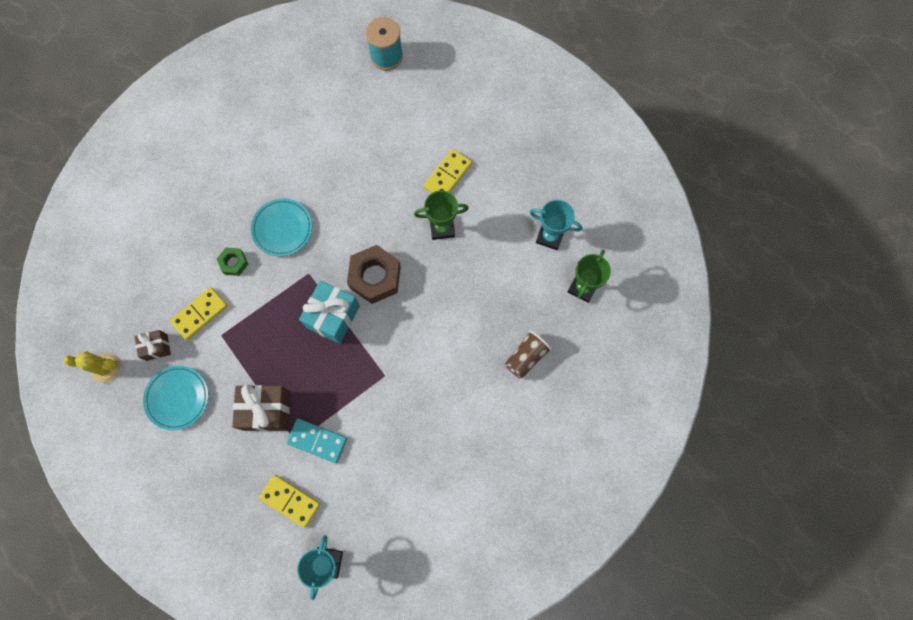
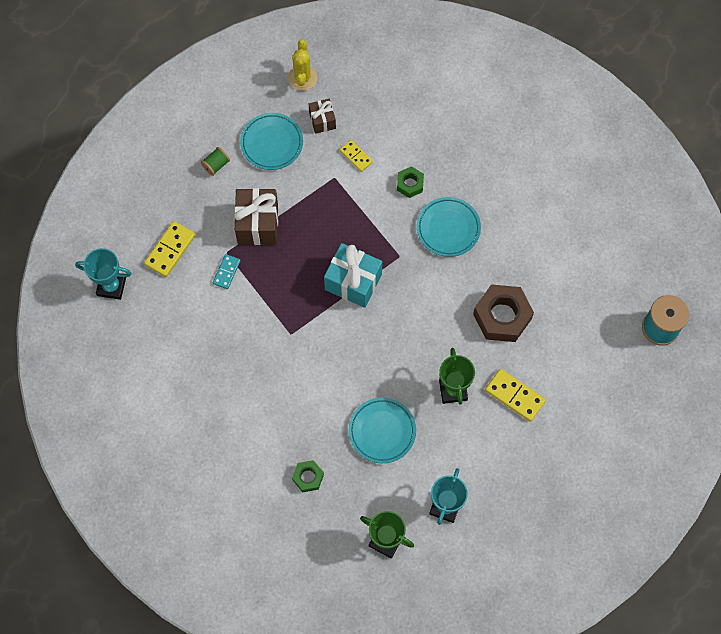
camera: 90 degrees right, 5 degrees down
yellow domino [170,287,228,340] -> yellow domino [340,140,373,172], size x0.62
turquoise domino [287,418,347,463] -> turquoise domino [213,254,241,289], size x0.62
brown nut [347,245,401,304] -> brown nut moved to [473,284,534,342]
brown cup [505,330,552,379] -> green nut [292,460,324,492]
none -> green spool [201,147,230,176]
none -> turquoise plate [349,398,416,463]

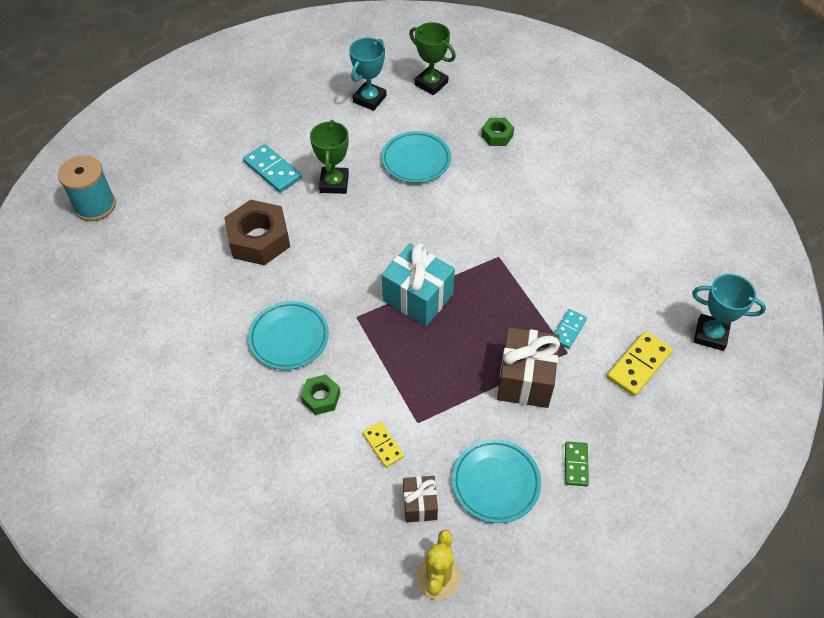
camera: 170 degrees left, 15 degrees down
green spool [201,147,230,176] -> green domino [565,441,589,486]
yellow domino [485,369,546,422] -> turquoise domino [243,144,302,193]

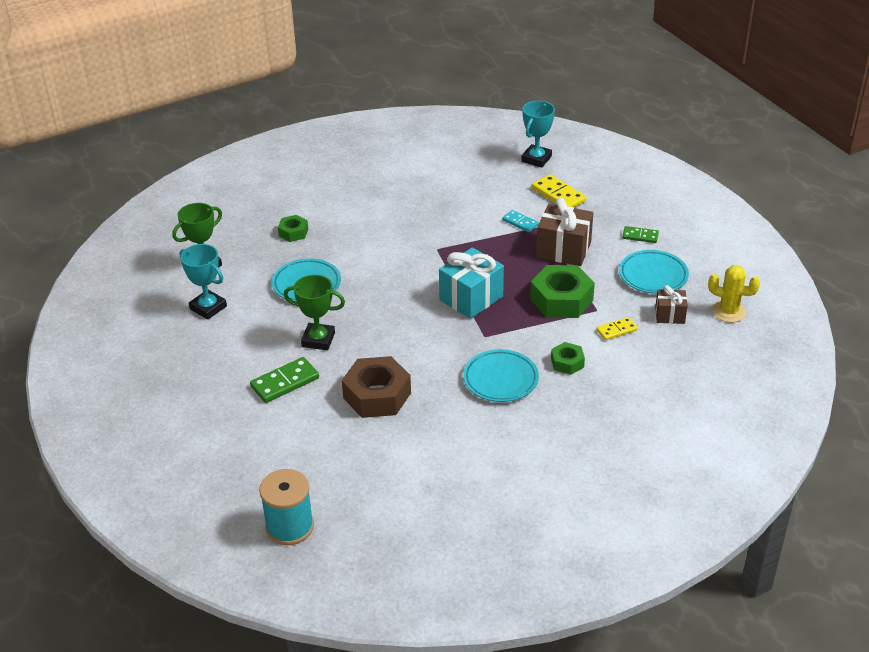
camera: 80 degrees left, 15 degrees down
turquoise domino [243,144,302,193] -> green domino [250,357,319,403]
none -> green nut [530,265,595,318]

